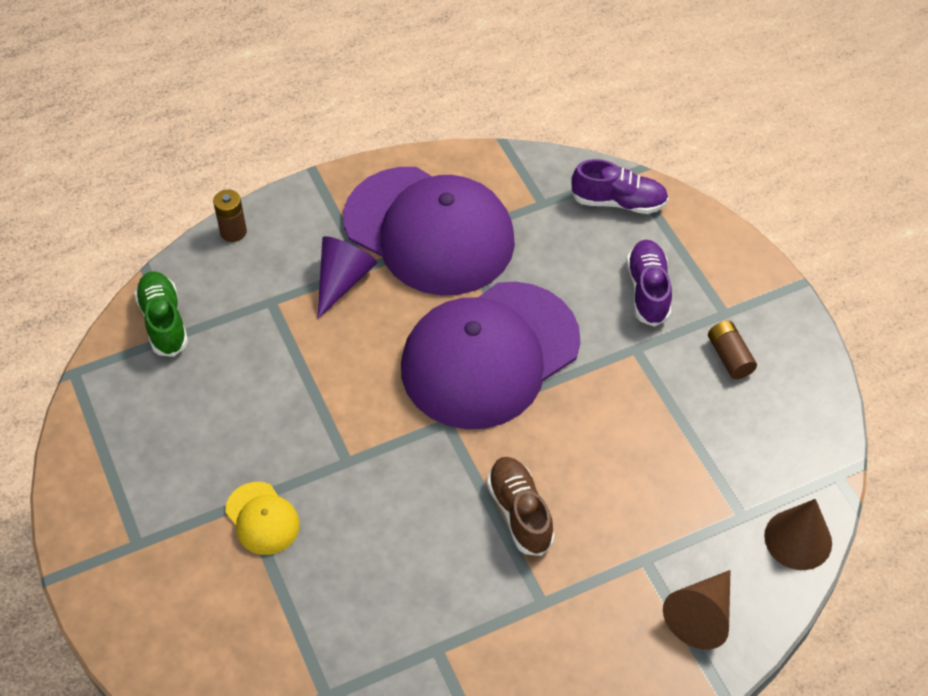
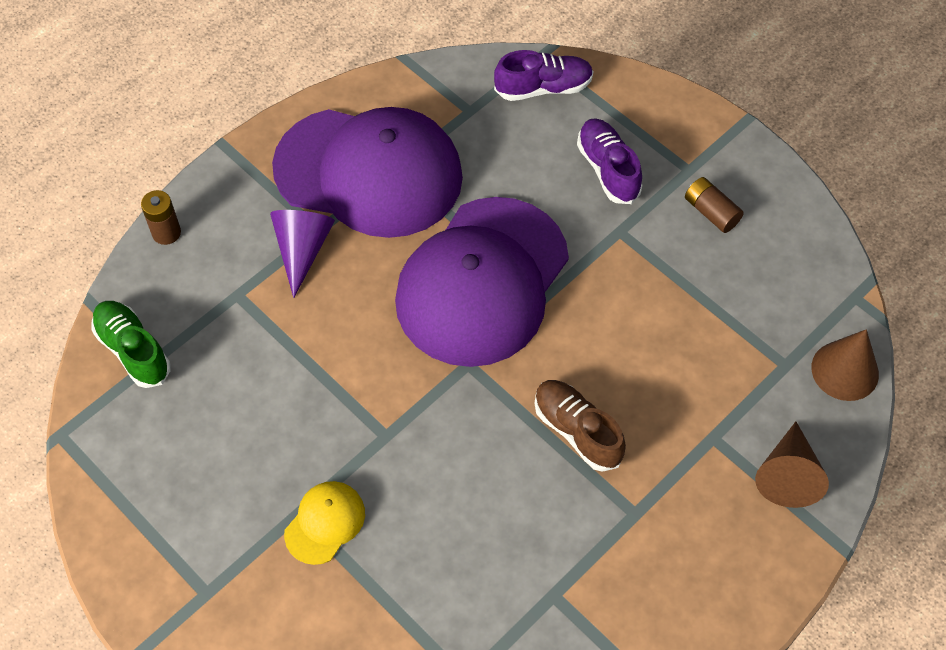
camera: 20 degrees left, 5 degrees up
yellow cap [225,482,300,555] -> yellow cap turned 90 degrees counterclockwise [284,481,365,565]

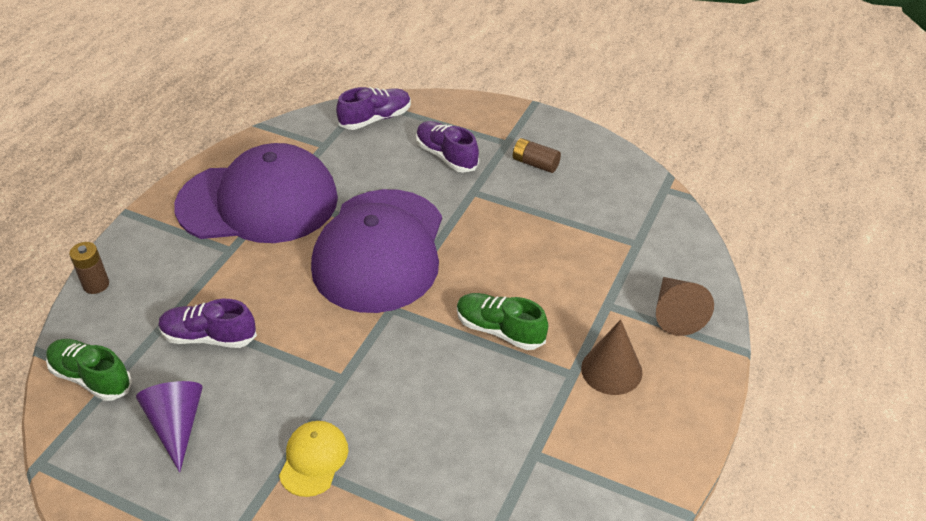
camera: 20 degrees left, 15 degrees down
purple cone [270,210,335,298] -> purple cone moved to [136,381,203,473]
brown shoe [535,380,626,472] -> green shoe [457,293,548,350]
brown cone [811,329,879,401] -> brown cone moved to [581,319,643,395]
none -> purple shoe [159,299,257,348]

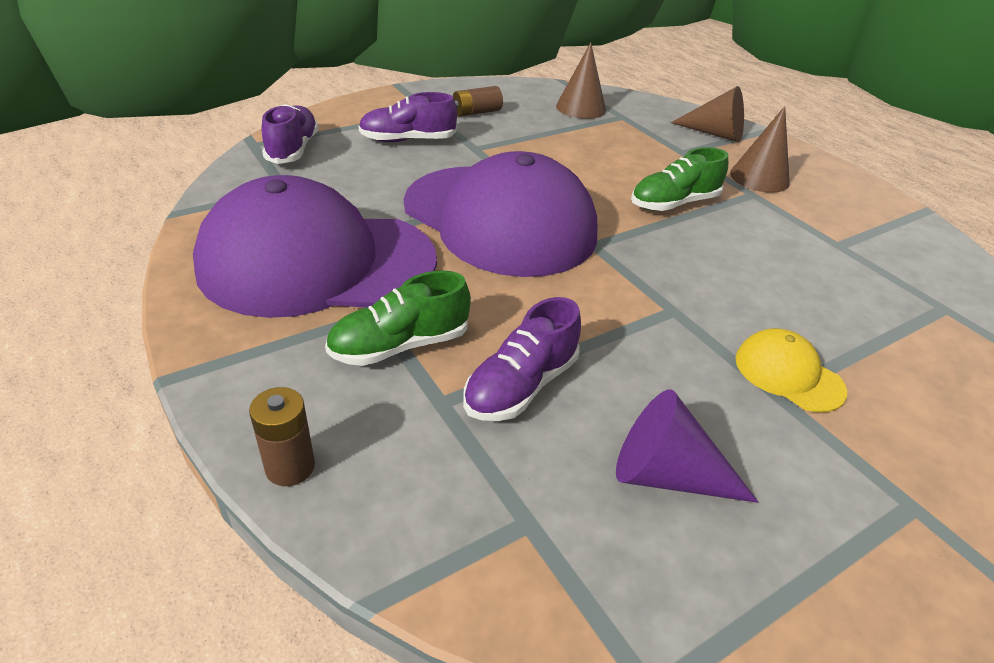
camera: 60 degrees left, 5 degrees down
green shoe [46,339,132,401] -> green shoe moved to [325,271,471,366]
purple cap [174,143,338,243] -> purple cap turned 120 degrees counterclockwise [193,175,437,318]
none -> brown cone [556,42,606,119]

